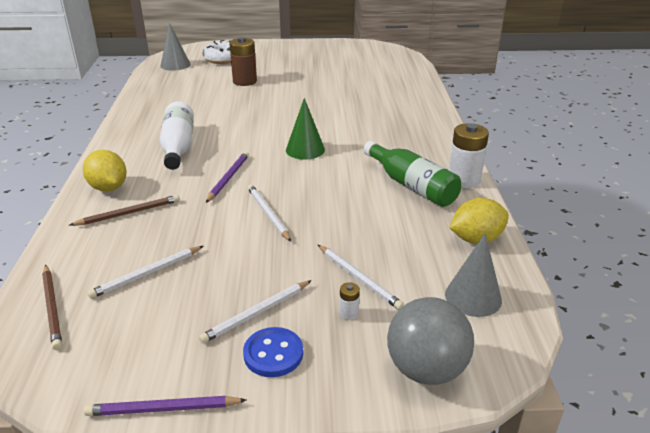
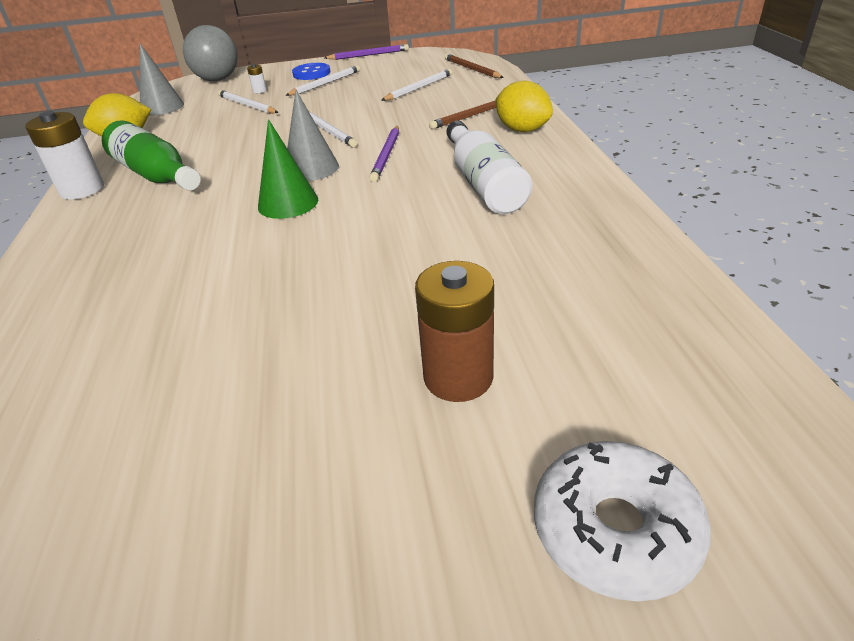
camera: 175 degrees right, 5 degrees up
grey cone [160,23,191,71] -> grey cone moved to [287,90,339,181]

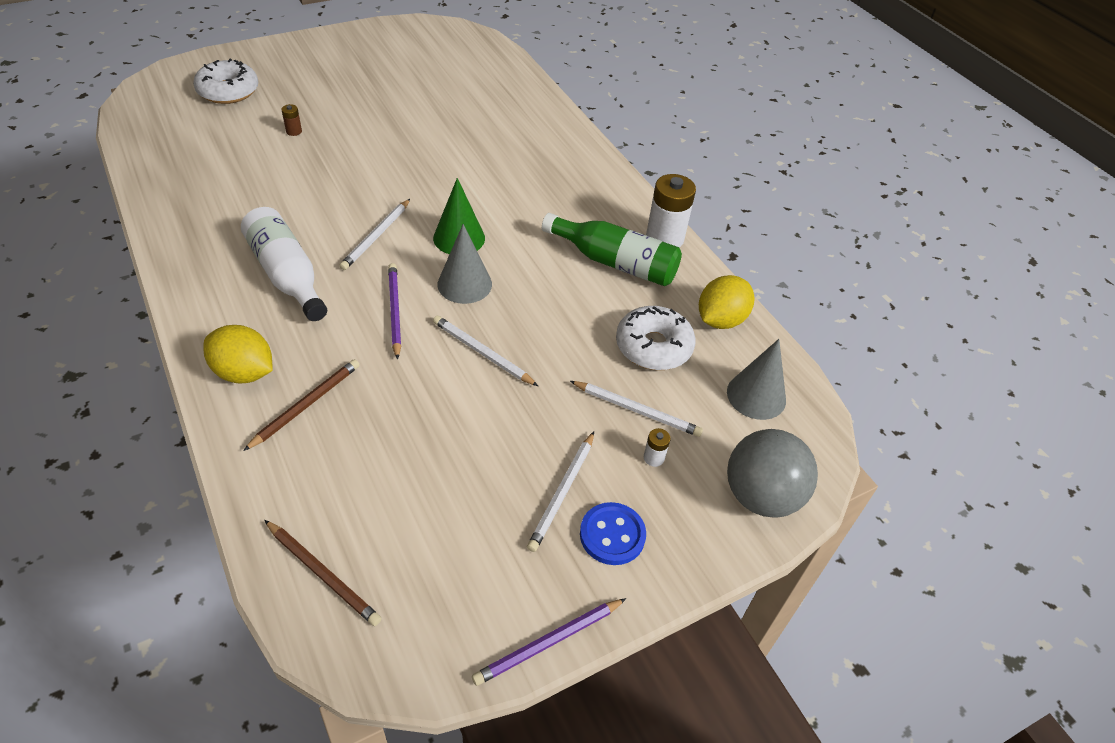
camera: 155 degrees right, 10 degrees up
white pencil [381,69,453,101] -> white pencil moved to [339,199,410,270]
brown battery [415,261,494,402] -> brown battery [281,104,302,136], size x0.44
none -> white donut [616,306,696,370]

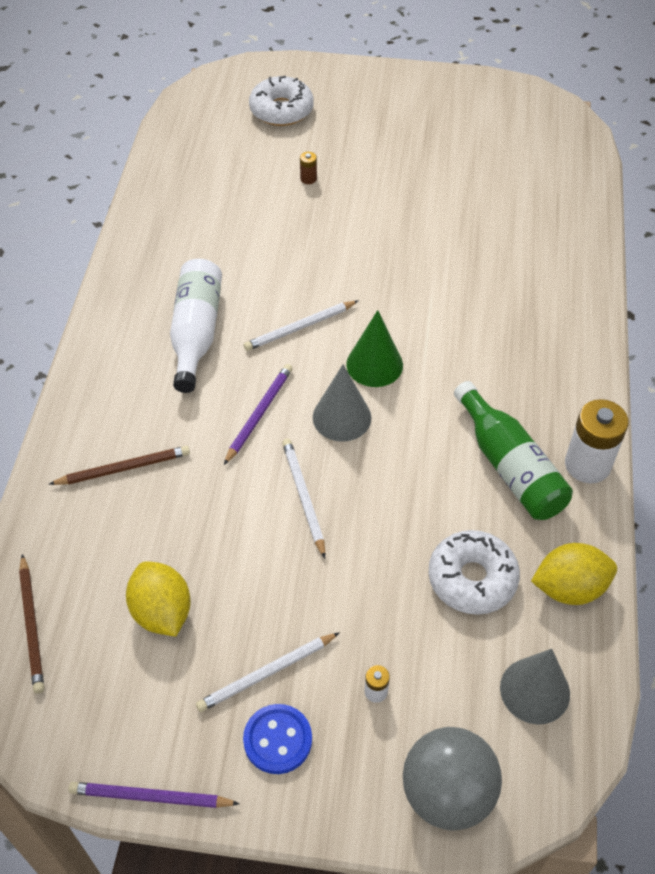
camera: 40 degrees right, 5 degrees up
yellow lemon [203,325,273,384] -> yellow lemon moved to [126,561,191,636]
white pencil [570,381,703,437] -> none

